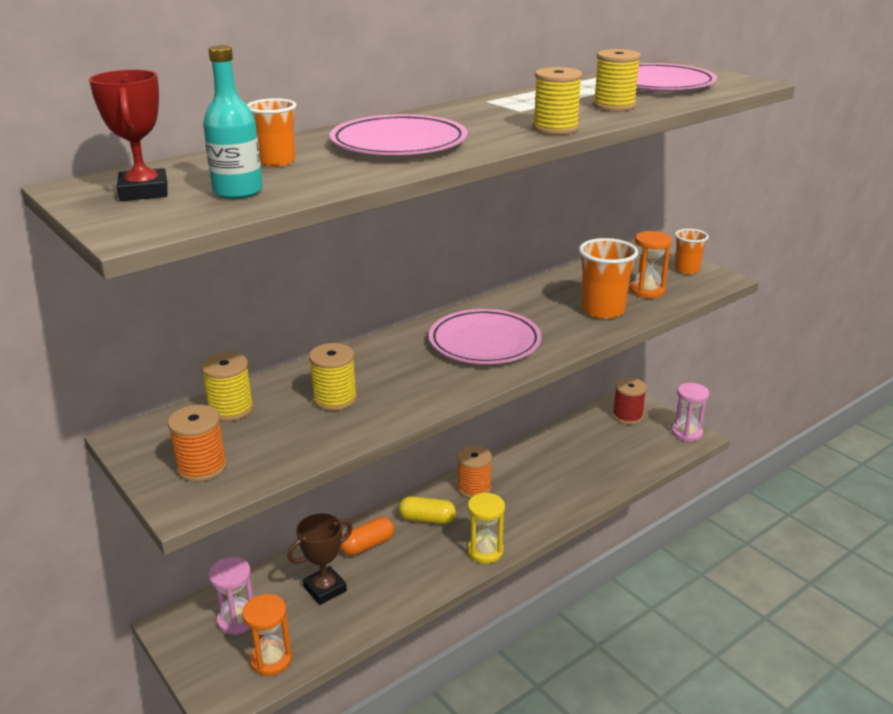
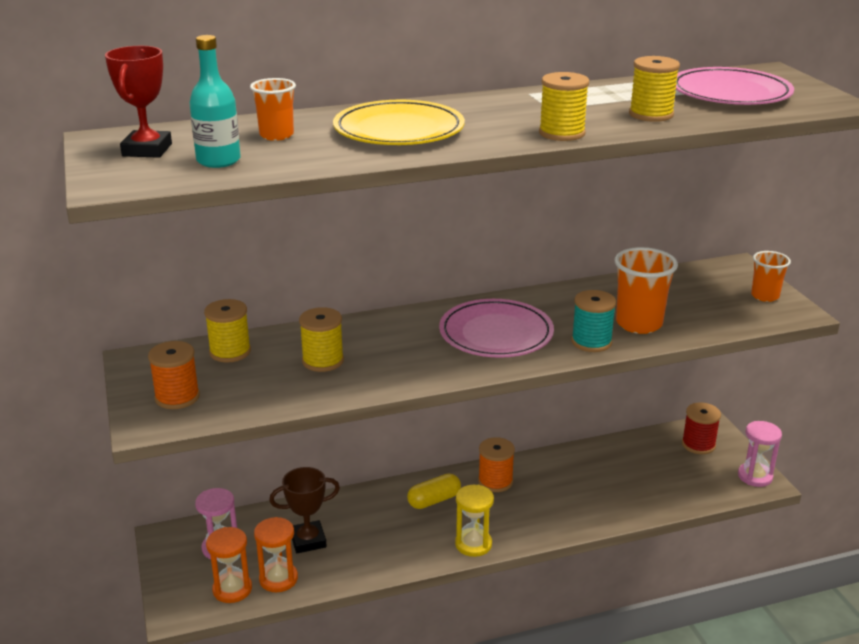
camera: 20 degrees right, 0 degrees up
pink plate [329,114,467,155] -> yellow plate [333,100,465,145]
orange capsule [340,517,395,556] -> none
yellow capsule [399,496,456,524] -> yellow capsule turned 60 degrees counterclockwise [407,473,461,509]
orange hourglass [630,231,672,298] -> orange hourglass moved to [254,517,298,592]
none -> turquoise spool [571,290,616,352]

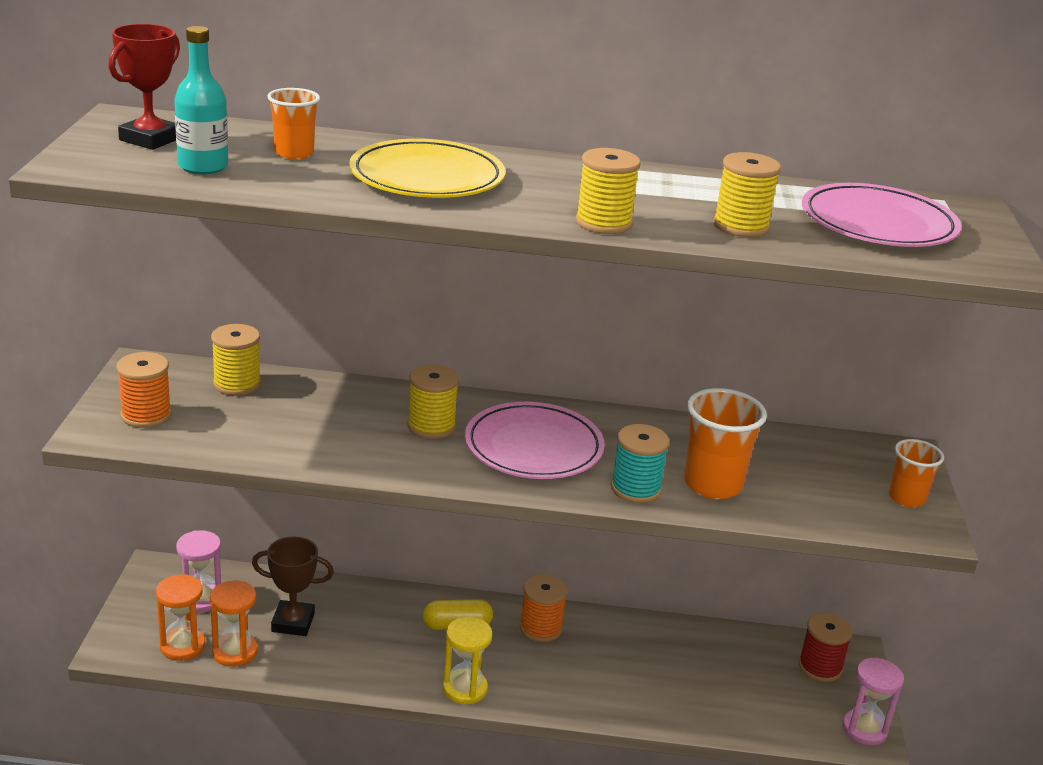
camera: 20 degrees right, 0 degrees up
yellow spool [299,307,344,372] -> yellow spool moved to [407,364,459,439]

